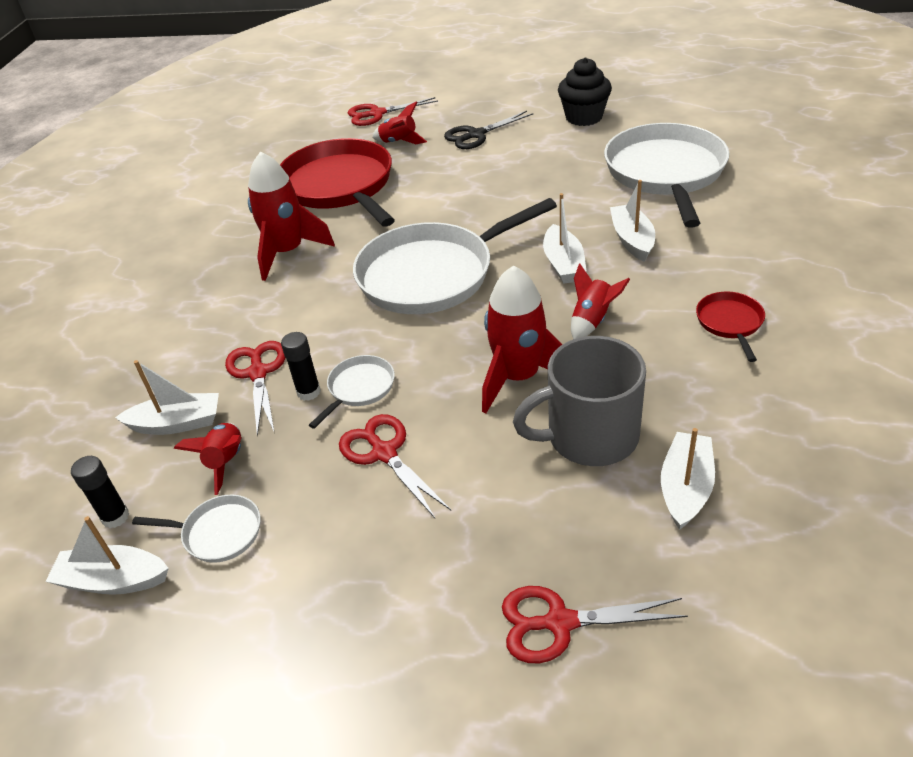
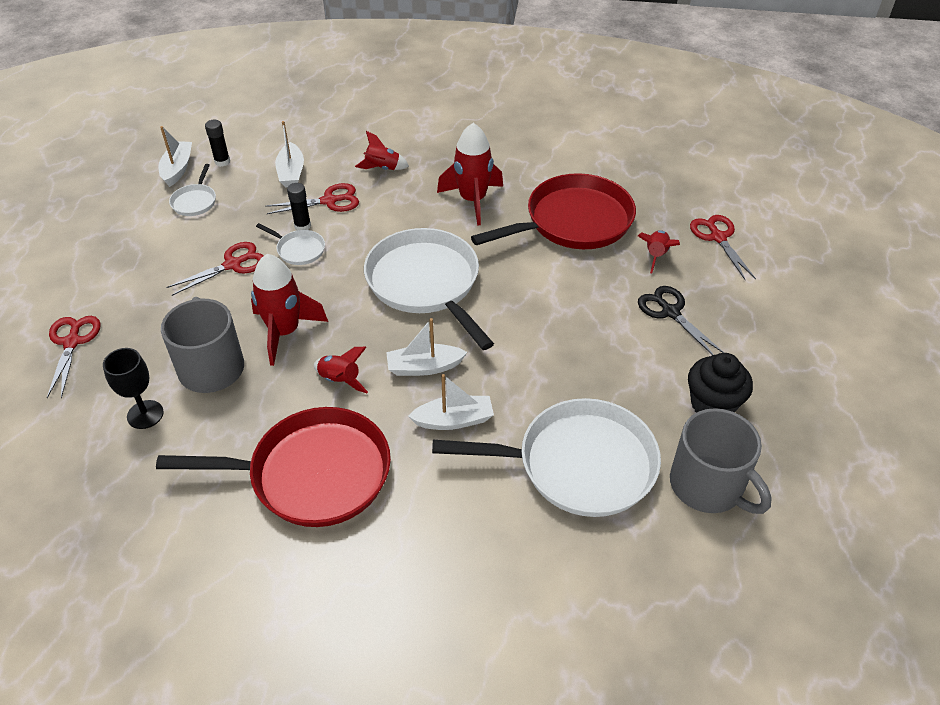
camera: 85 degrees right, 5 degrees up
red rocket [174,423,242,495] -> red rocket moved to [355,131,409,170]
white boat [661,428,715,530] -> black goblet [103,348,164,429]
red pan [696,292,765,362] -> red pan [156,407,391,527], size x2.29
none -> grey mug [670,408,772,514]

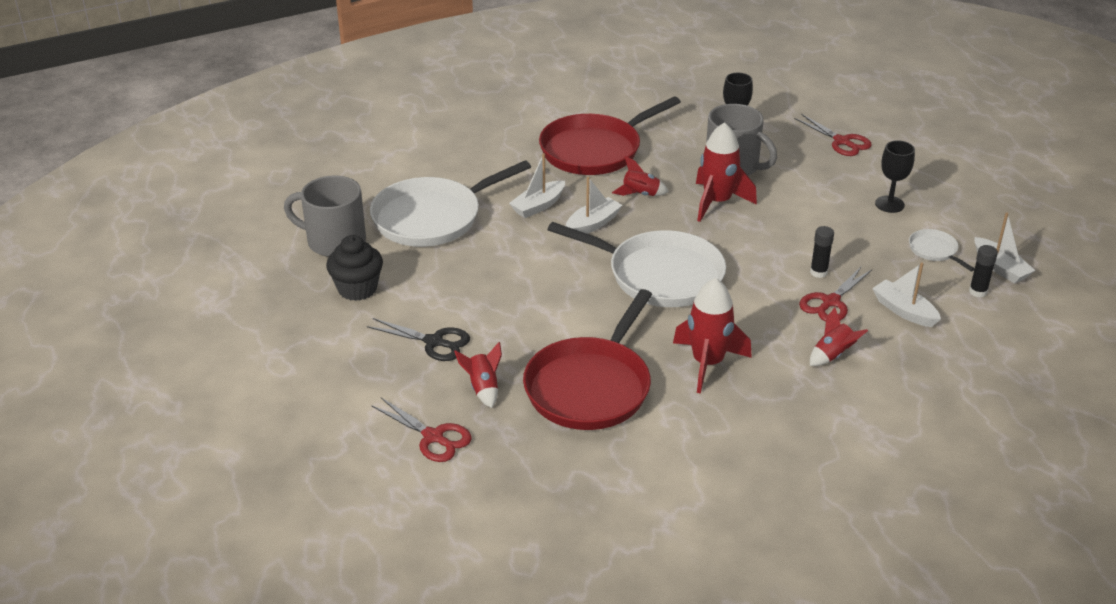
camera: 145 degrees right, 10 degrees down
red scissors [166,242,264,296] -> none
white pan [256,223,325,265] -> none
none -> black goblet [875,140,915,213]

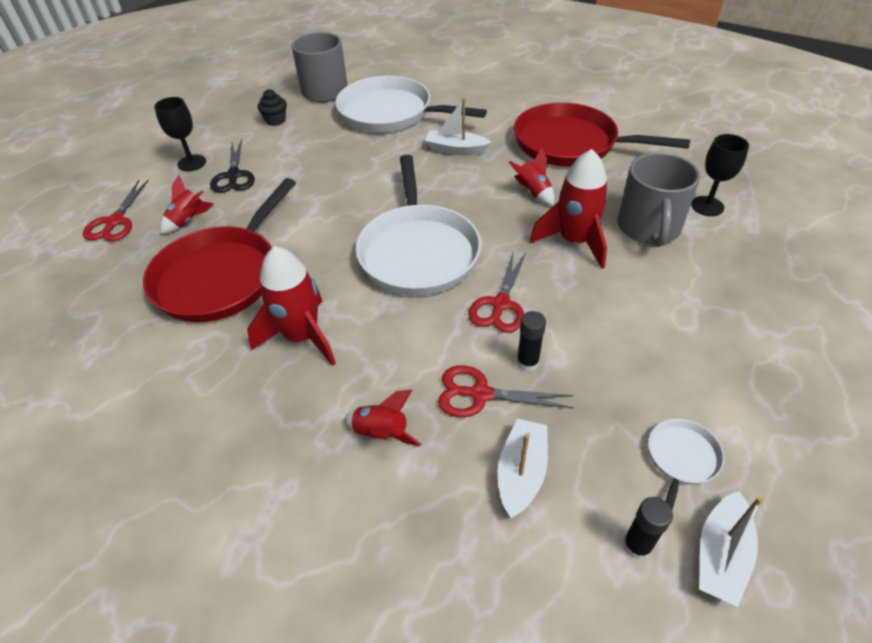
camera: 60 degrees right, 10 degrees up
black cupcake [326,235,383,301] -> black cupcake [258,89,287,126], size x0.62
red pan [523,289,652,430] -> red pan turned 60 degrees counterclockwise [143,178,296,322]
white boat [566,177,622,234] -> none
red scissors [794,114,872,156] -> red scissors moved to [468,250,526,333]
black goblet [875,140,915,213] -> black goblet moved to [154,97,206,171]

